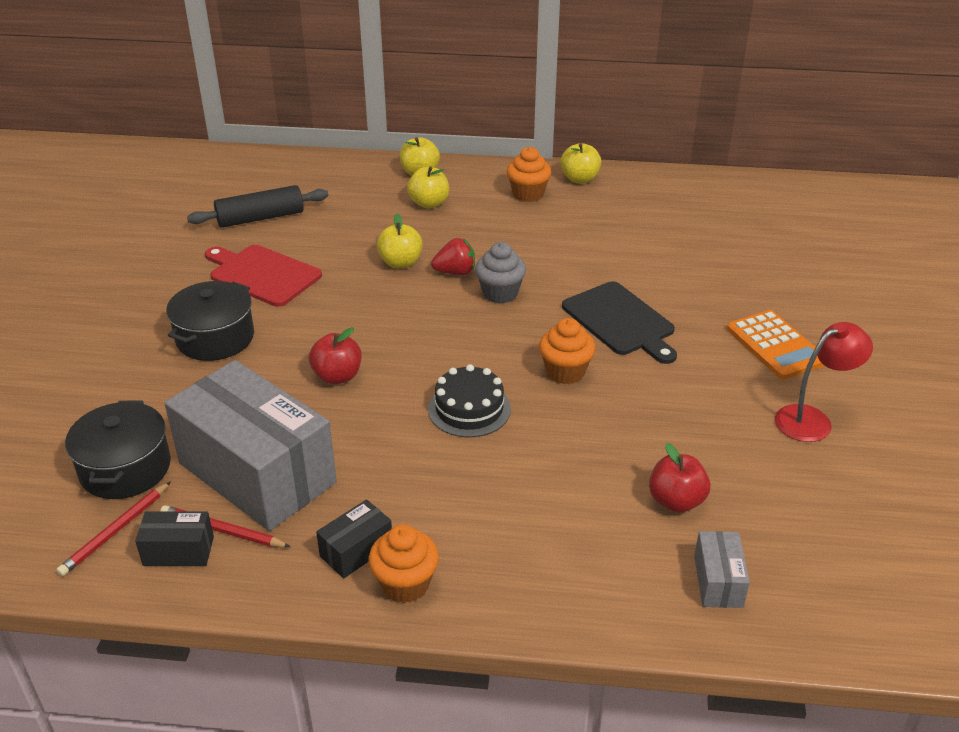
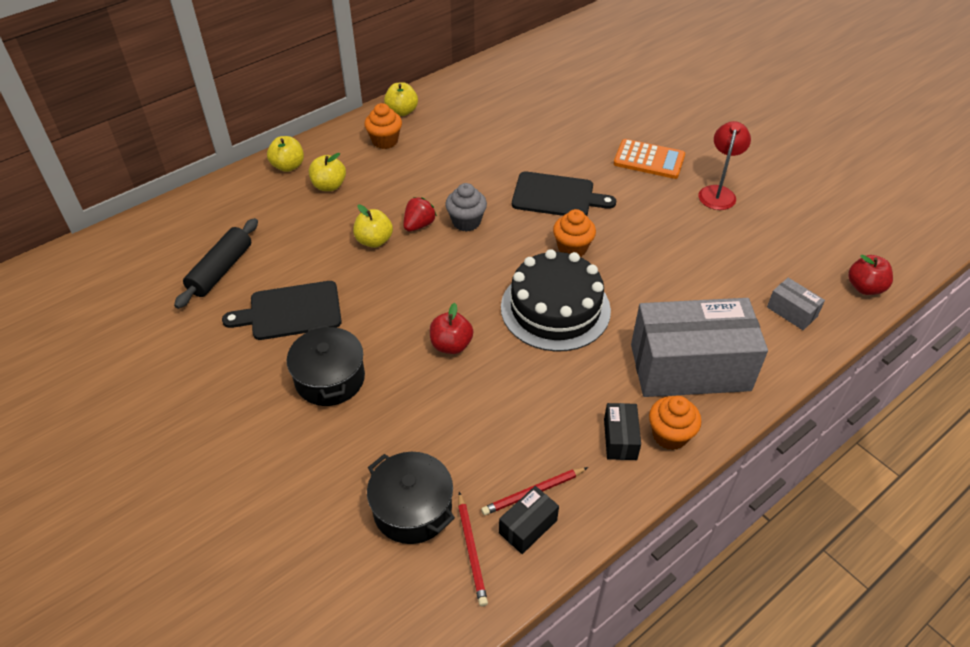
camera: 45 degrees left, 10 degrees up
grey box [164,360,337,531] -> grey box moved to [631,298,768,397]
red cutting board [205,245,322,307] -> black cutting board [222,281,342,340]
black cake [428,364,511,437] -> black cake [501,249,611,352], size x1.71
red apple [649,443,710,513] -> red apple moved to [848,255,893,295]

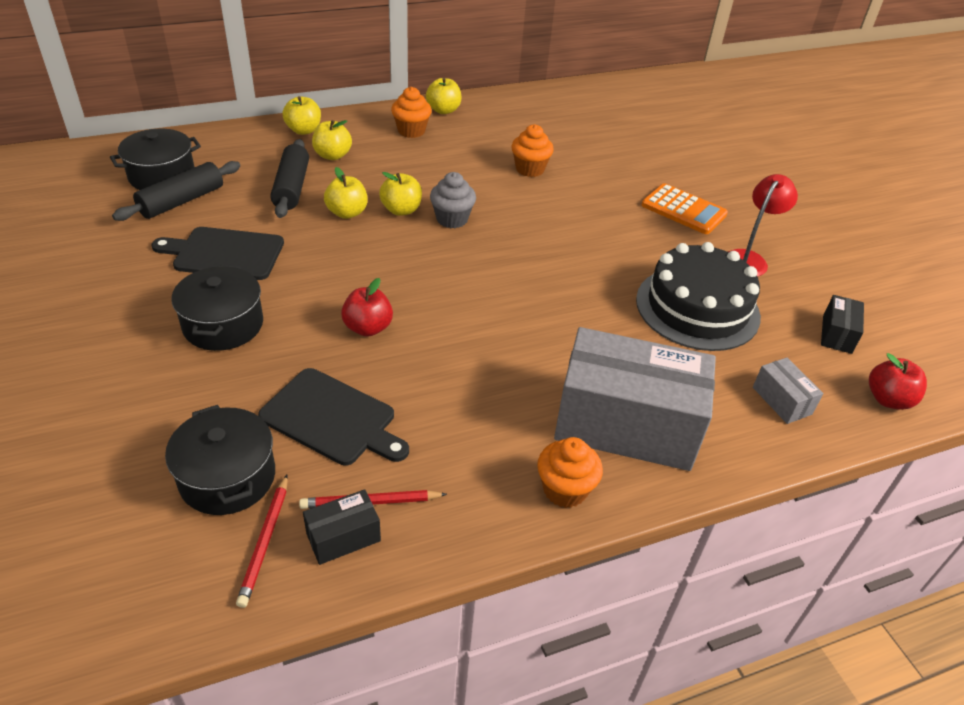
camera: 15 degrees right, 5 degrees down
red strawberry [403,197,437,232] -> yellow apple [379,172,422,216]
black cake [501,249,611,352] -> black cake moved to [636,242,761,351]
black cutting board [512,172,616,216] -> black cutting board moved to [258,368,409,465]
orange cupcake [553,209,596,257] -> orange cupcake moved to [511,124,554,177]
black box [604,403,641,460] -> black box moved to [821,295,864,354]
none -> black pot [110,129,201,190]
none -> black rolling pin [270,139,309,218]

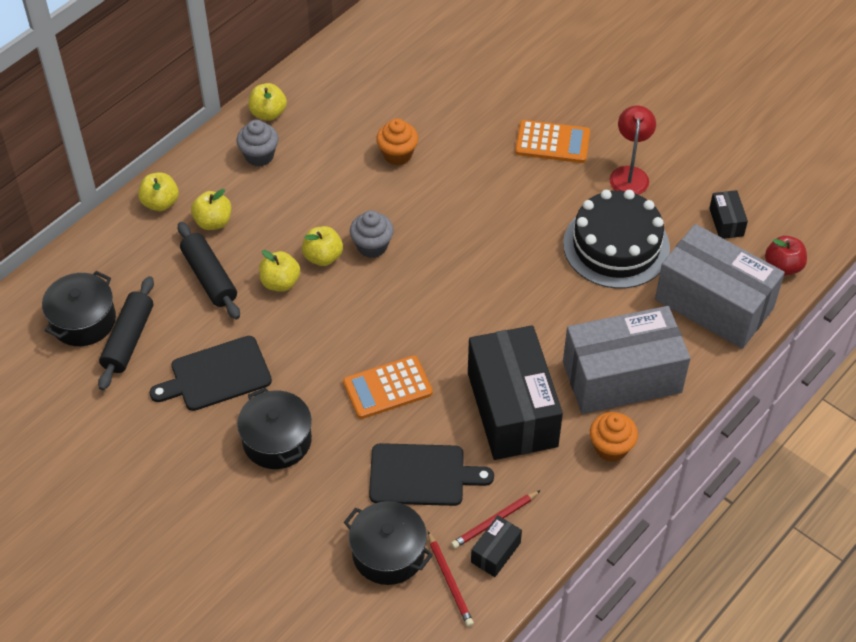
camera: 25 degrees left, 10 degrees up
red apple [341,278,393,337] -> orange calculator [343,355,433,419]
orange cupcake [391,87,432,138] -> grey cupcake [237,120,278,166]
grey box [753,358,823,424] -> grey box [655,224,785,349], size x2.41
none -> black box [468,325,563,460]

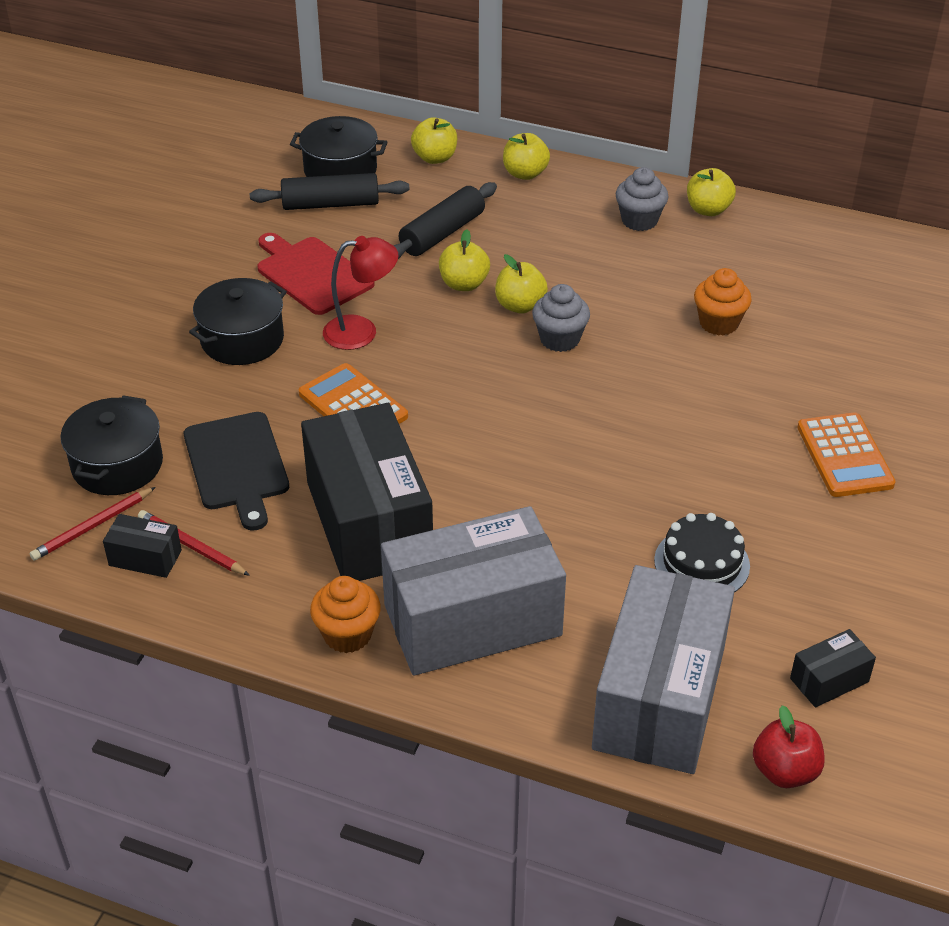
camera: 70 degrees right, 10 degrees down
black cutting board [149,336,272,411] -> red cutting board [257,233,375,315]
yellow apple [191,189,232,230] -> yellow apple moved to [411,117,457,164]
black box [468,325,563,460] -> black box turned 75 degrees counterclockwise [301,403,433,581]
black cake [563,190,670,289] -> black cake [654,513,750,592], size x0.59
grey box [563,306,691,414] -> grey box turned 75 degrees counterclockwise [381,506,566,676]
red lamp [610,106,656,195] -> red lamp moved to [323,236,399,350]

